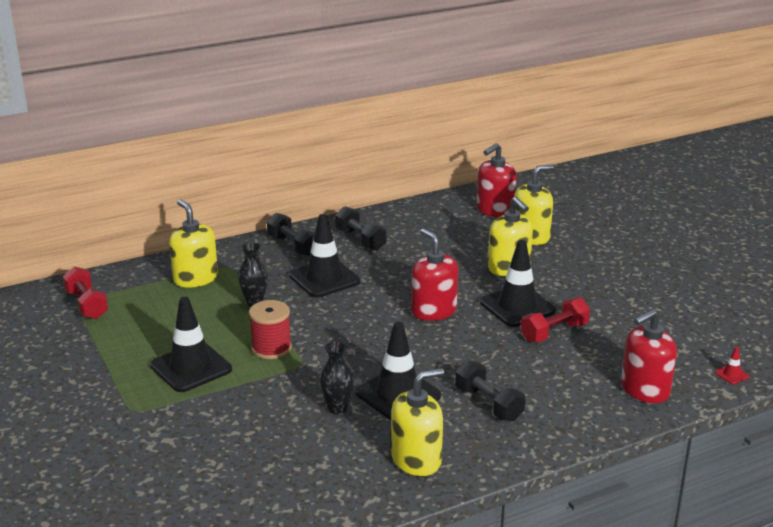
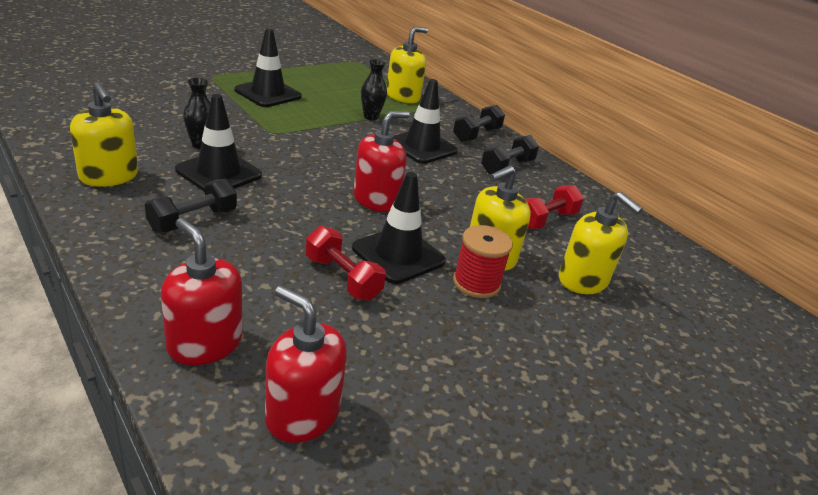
camera: 75 degrees right, 5 degrees up
red dumbbell [62,267,108,319] -> red dumbbell moved to [525,185,584,229]
red spool [249,300,292,359] -> red spool moved to [453,225,513,298]
red soap dispenser [477,143,517,217] -> red soap dispenser moved to [265,286,347,443]
red traffic cone [715,347,749,384] -> none

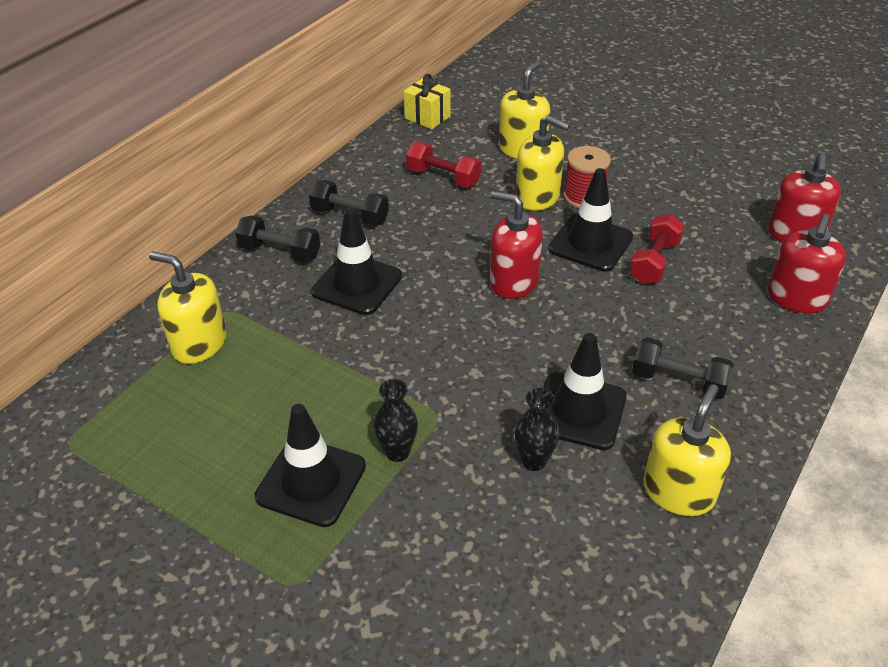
camera: 105 degrees left, 10 degrees up
black vase [361,59,387,120] -> black vase moved to [374,379,418,462]
none -> yellow gift [404,74,451,129]

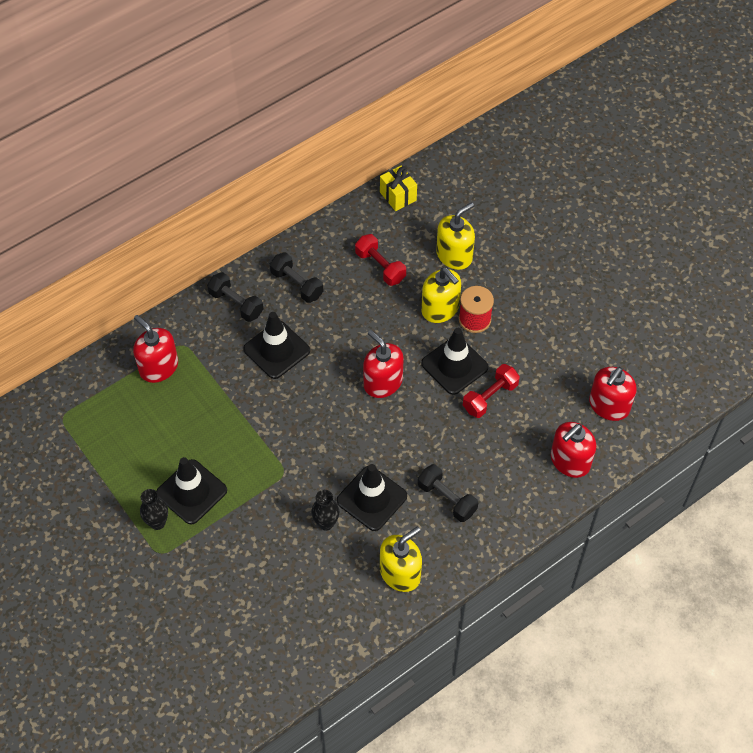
camera: 20 degrees right, 15 degrees up
yellow soap dispenser [149,251,226,364] -> red soap dispenser [133,315,178,383]
black vase [374,379,418,462] -> black vase moved to [140,489,168,530]

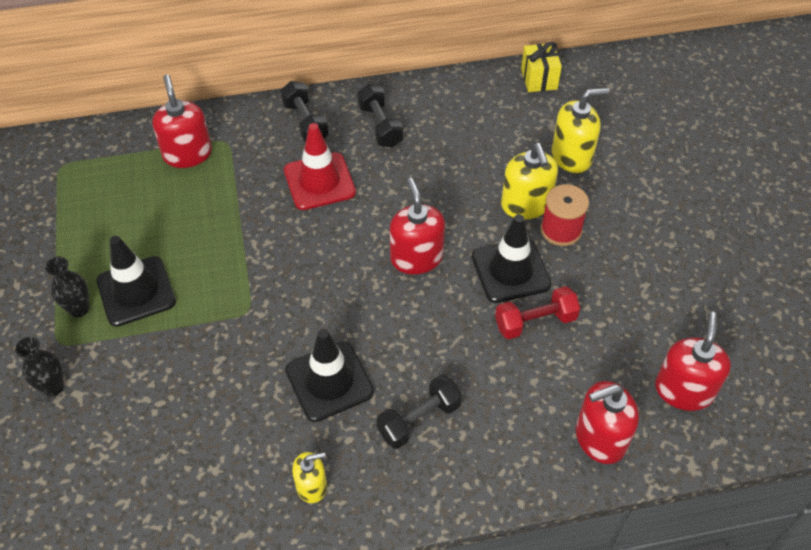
camera: 25 degrees right, 5 degrees down
black traffic cone [243,312,310,379] -> red traffic cone [284,123,356,210]
black vase [311,490,339,531] -> black vase moved to [15,337,64,397]
red dumbbell [355,234,406,286] -> none
yellow soap dispenser [380,527,422,592] -> yellow soap dispenser [292,452,327,503], size x0.61
black dumbbell [418,464,478,522] -> black dumbbell turned 75 degrees clockwise [377,375,462,449]
red soap dispenser [589,367,637,421] -> red soap dispenser turned 135 degrees clockwise [655,312,731,411]

